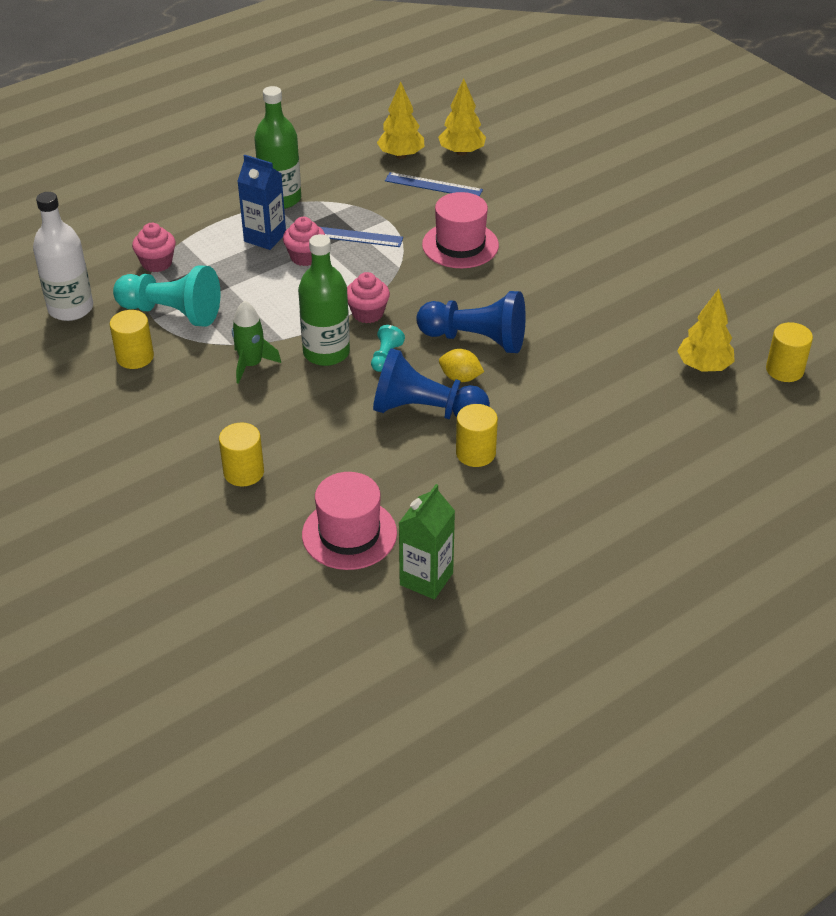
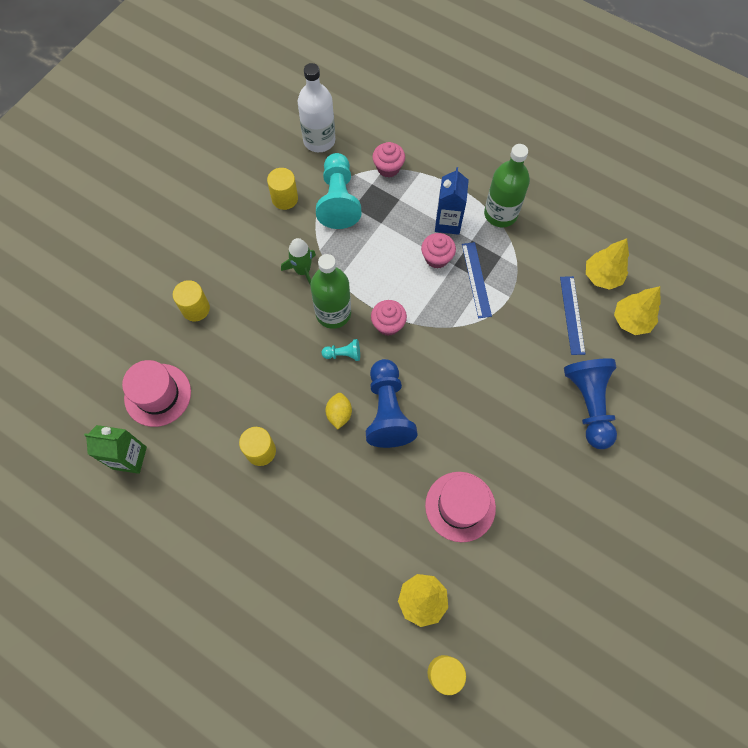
camera: 70 degrees right, 25 degrees up
blue pawn [373,348,490,419] -> blue pawn moved to [564,358,617,449]
pink hat [422,192,499,268] -> pink hat moved to [425,472,496,542]

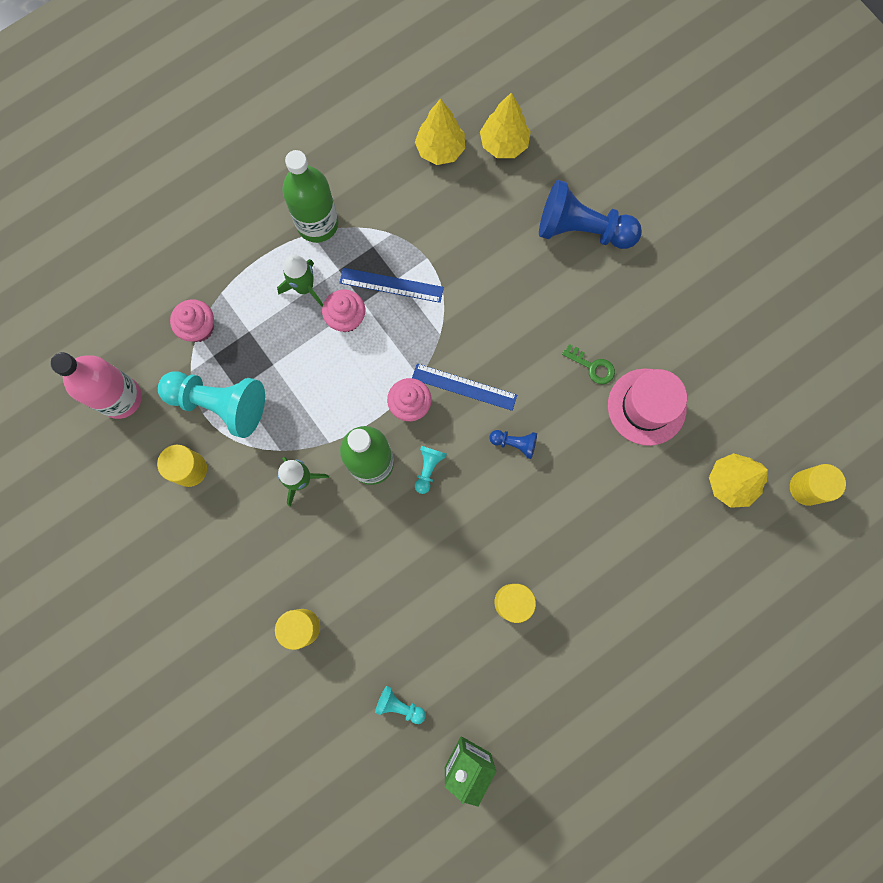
camera: 70 degrees left, 10 degrees up
pink hat [122,360,191,427] -> turquoise pawn [375,686,426,724]
white bottle [298,63,335,152] -> pink bottle [50,352,142,419]
yellow lemon [325,393,352,429] -> none
blue pawn [366,359,417,448] -> blue pawn [489,430,537,459], size x0.45
blue carton [435,167,469,235] -> green rocket [277,255,323,307]
blue ruler [560,276,585,355] -> blue ruler moved to [412,363,517,411]
none -> green key [562,344,615,384]

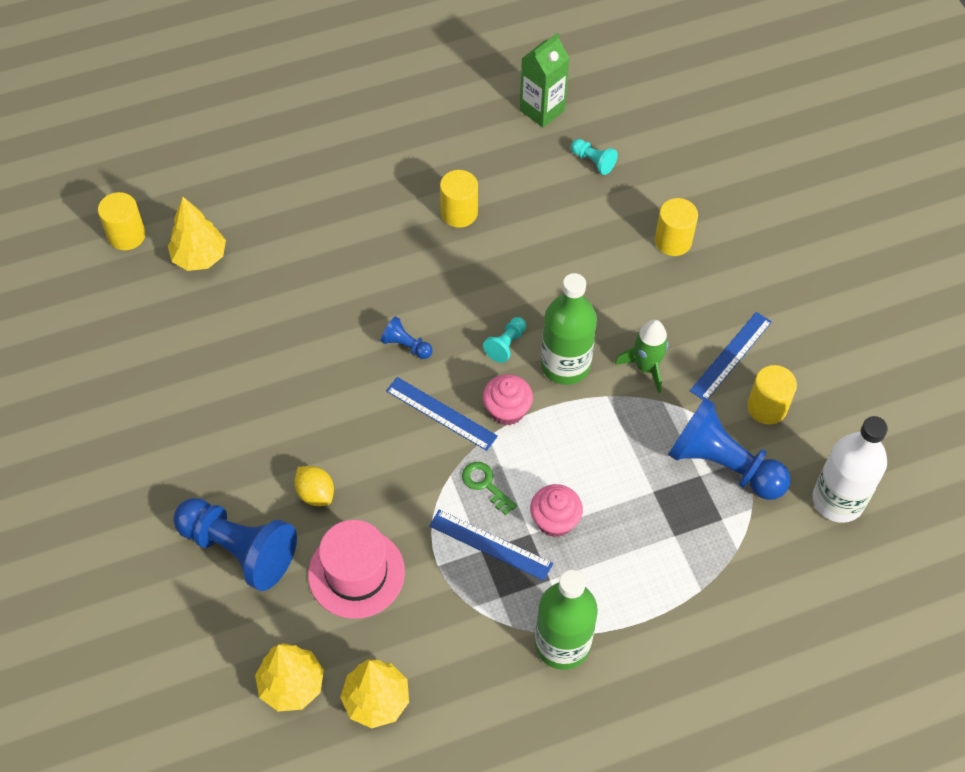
camera: 165 degrees left, 20 degrees down
pink bottle [50,352,142,419] -> white bottle [813,416,888,523]
turquoise pawn [158,371,265,438] -> blue pawn [668,398,790,500]
pink cupcake [170,299,214,342] -> none
green rocket [277,255,323,307] -> none
green key [562,344,615,384] -> green key moved to [462,462,517,515]
pink hat [608,368,687,446] -> pink hat moved to [308,520,405,619]
none -> yellow lemon [294,466,334,506]
none -> blue ruler [690,312,772,400]

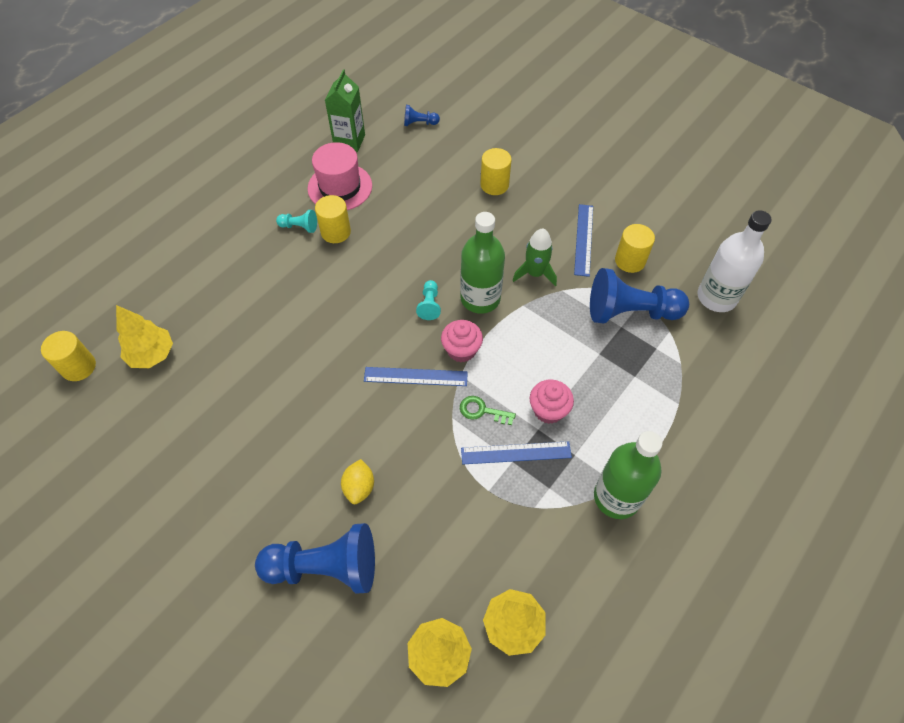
camera: 30 degrees left, 0 degrees up
yellow lemon [294,466,334,506] -> yellow lemon turned 75 degrees clockwise [341,459,374,504]
pink hat [308,520,405,619] -> pink hat moved to [308,142,372,210]
blue pawn [380,316,432,359] -> blue pawn moved to [404,105,440,126]
turquoise pawn [571,139,618,175] -> turquoise pawn moved to [276,210,317,233]

